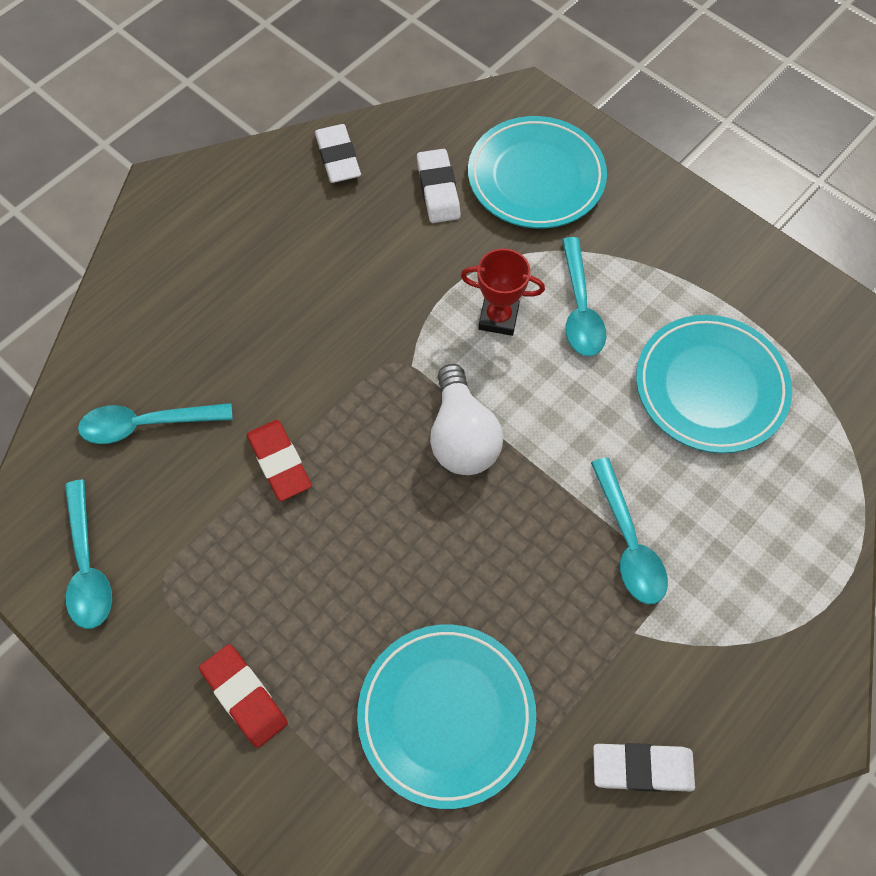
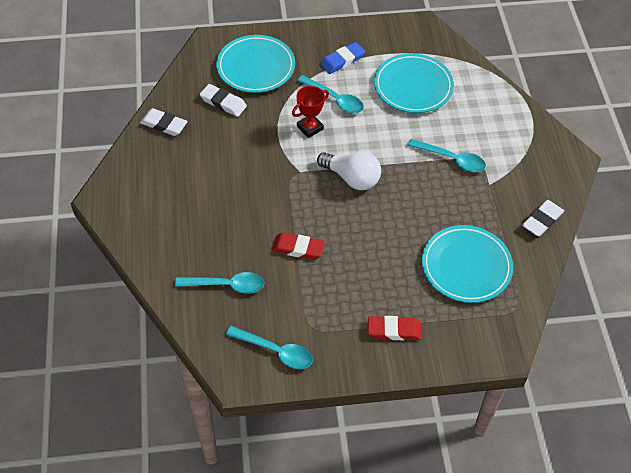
camera: 50 degrees left, 10 degrees down
turquoise spoon [78,403,233,444] -> turquoise spoon turned 120 degrees counterclockwise [175,272,265,294]
none -> blue eraser [320,42,365,74]

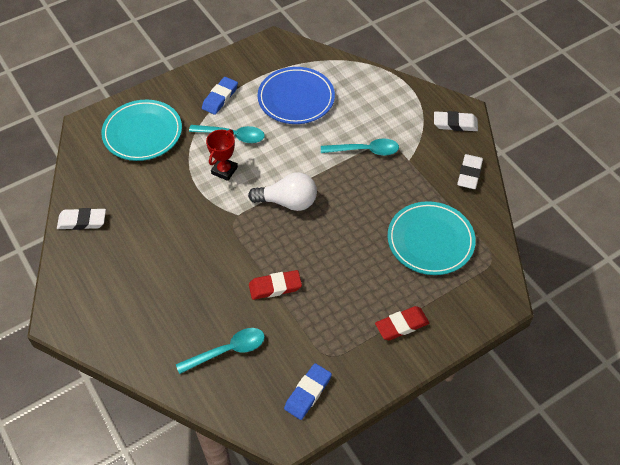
camera: 25 degrees left, 0 degrees up
white eraser [200,84,247,117] -> white eraser moved to [434,111,478,131]
turquoise spoon [226,326,313,369] -> blue eraser [284,363,332,420]
turquoise plate [374,53,454,113] -> blue plate [257,67,335,124]

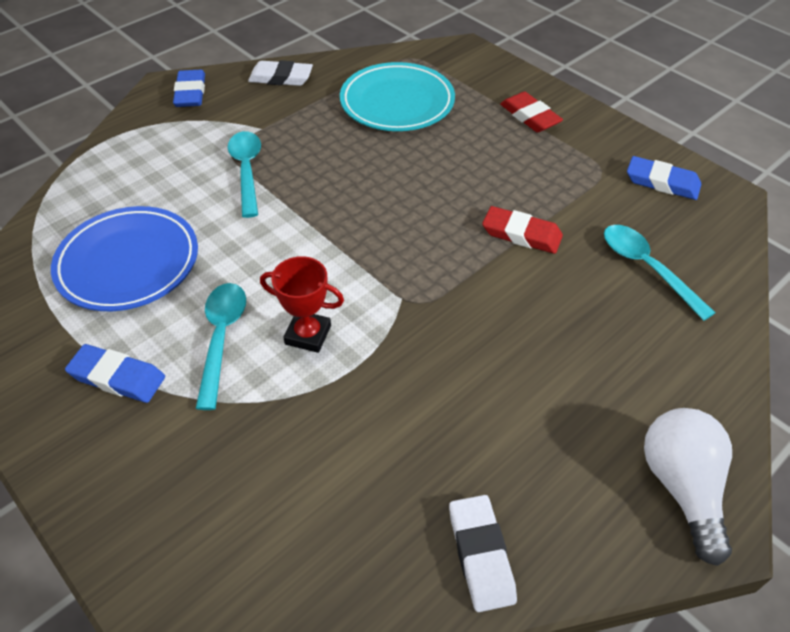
camera: 100 degrees left, 5 degrees down
turquoise plate [101,100,182,161] -> none
white light bulb [248,172,317,211] -> white light bulb moved to [644,408,732,566]
red eraser [249,270,302,300] -> red eraser turned 45 degrees counterclockwise [482,206,563,254]
white eraser [434,111,478,131] -> blue eraser [173,70,205,107]

